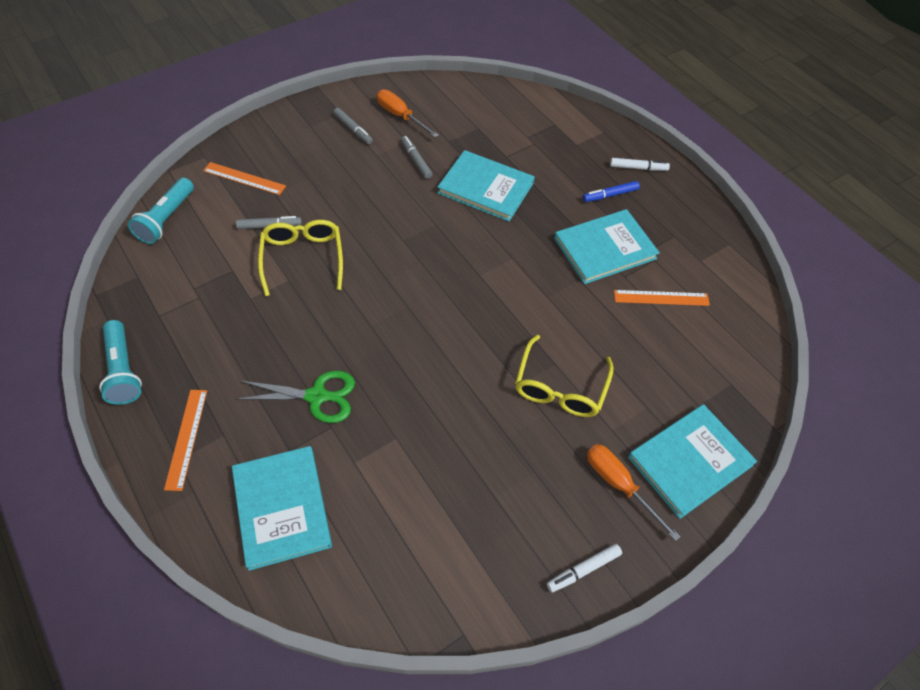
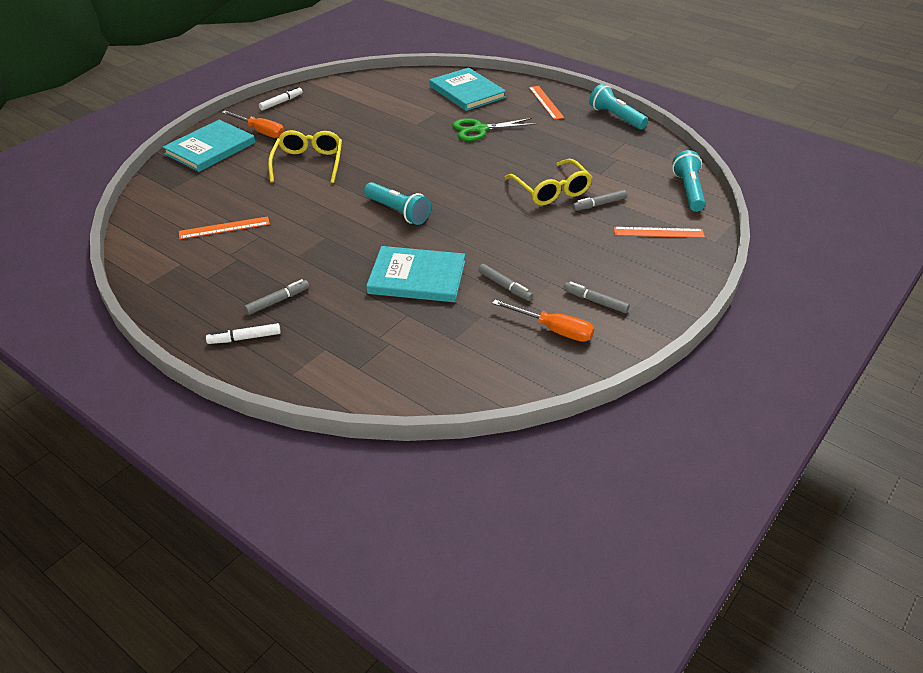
camera: 165 degrees right, 15 degrees down
turquoise book [554,209,660,284] -> none
blue marker [583,181,640,202] -> grey marker [244,279,309,315]
none -> turquoise flashlight [364,182,431,225]

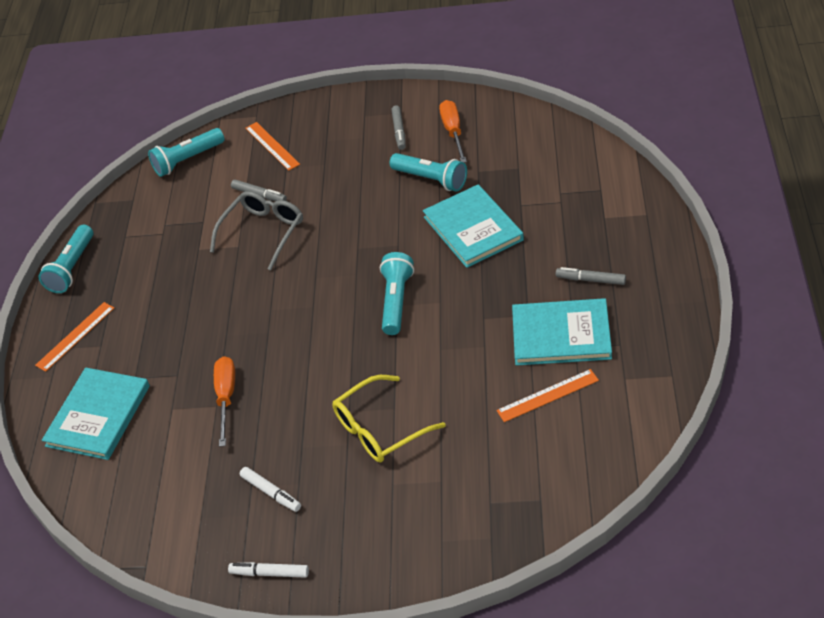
camera: 120 degrees left, 5 degrees up
turquoise book [162,120,255,172] -> turquoise book moved to [512,298,612,366]
orange ruler [179,216,270,239] -> orange ruler turned 60 degrees counterclockwise [497,369,599,422]
white marker [206,323,281,344] -> white marker moved to [240,467,301,512]
orange screwdriver [222,110,285,138] -> orange screwdriver moved to [214,356,235,447]
green scissors [452,118,536,141] -> none
grey marker [478,264,533,301] -> turquoise flashlight [389,153,467,192]
yellow glasses [505,159,593,205] -> grey glasses [210,191,303,270]

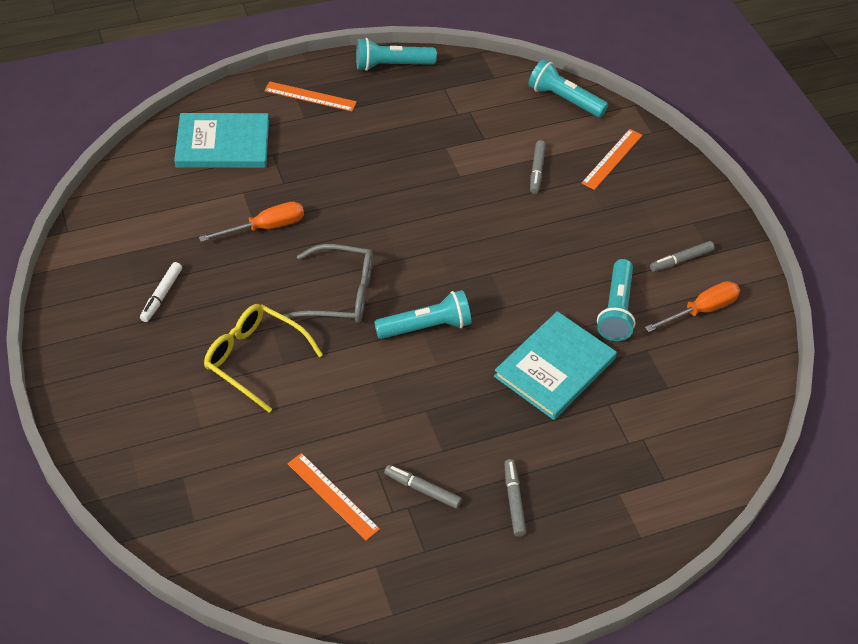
camera: 60 degrees right, 5 degrees up
grey glasses [210,191,303,270] -> grey glasses moved to [283,244,373,323]
white marker [228,562,309,578] -> none
turquoise book [512,298,612,366] -> grey marker [384,465,462,509]

